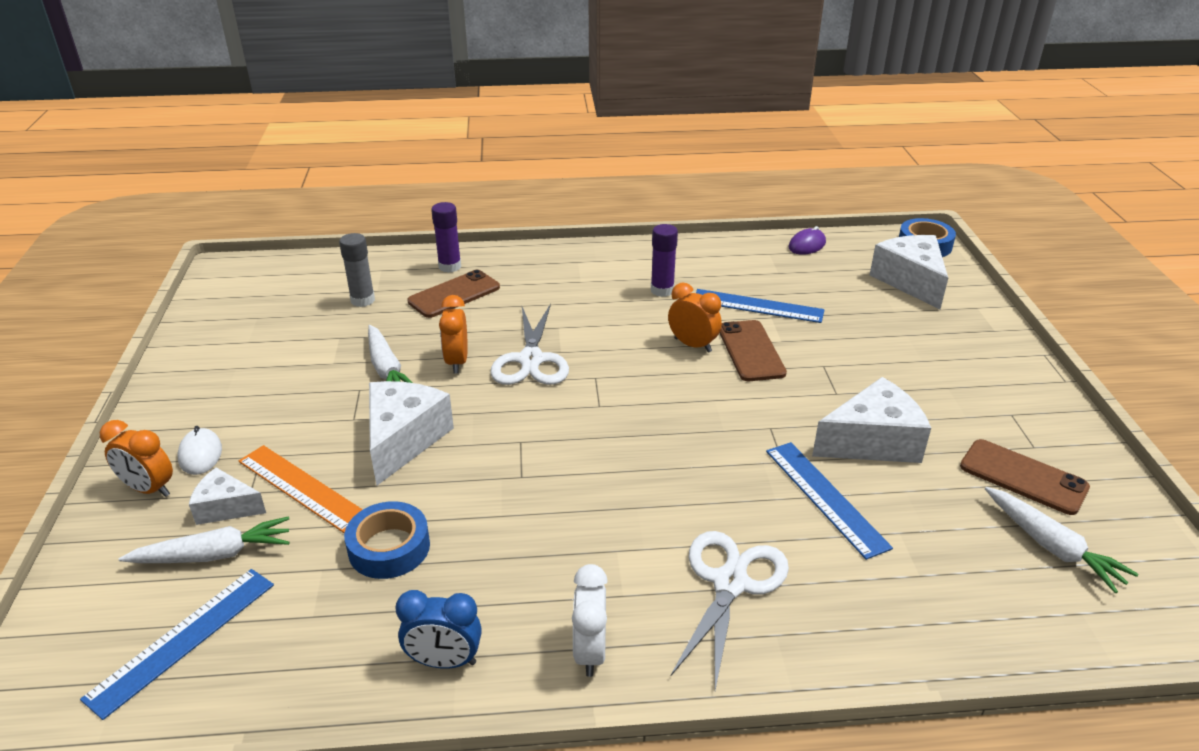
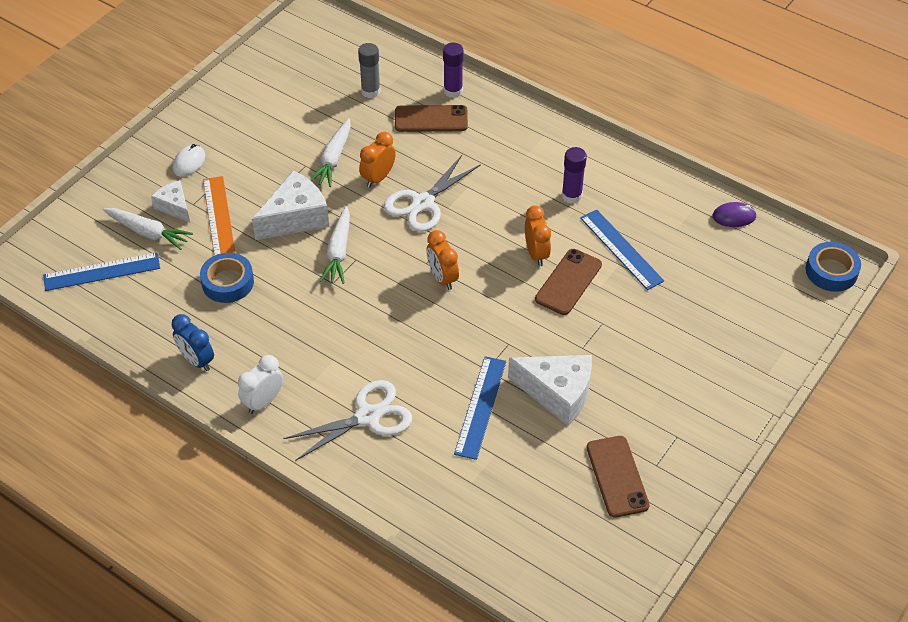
camera: 40 degrees right, 15 degrees up
orange clock [100,420,173,497] -> orange clock moved to [427,230,459,290]
white cheese [870,235,948,309] -> none
white carrot [985,487,1138,593] -> white carrot moved to [320,206,350,284]

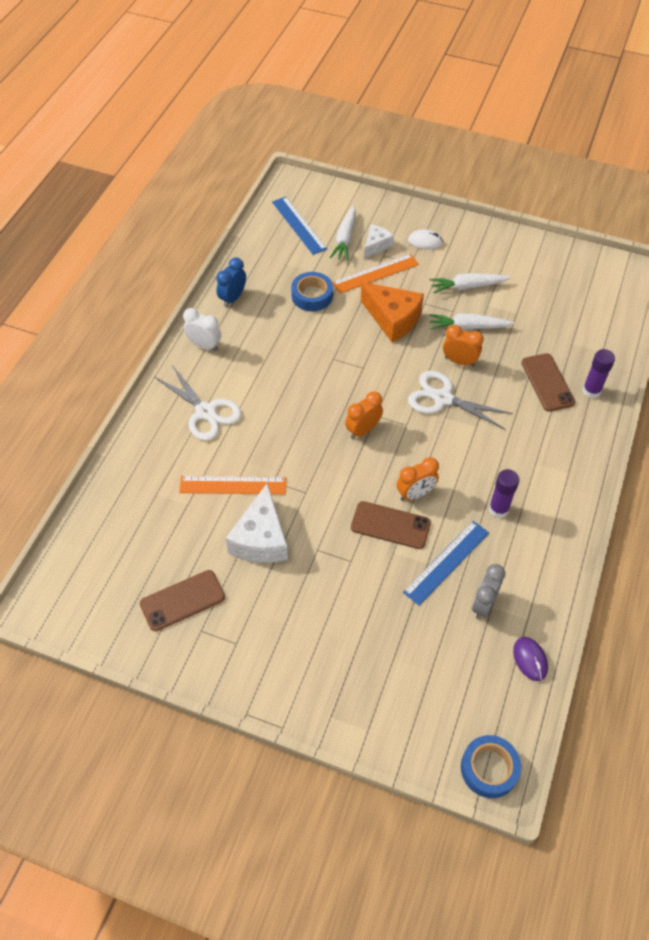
camera: 75 degrees right, 5 degrees up
white cheese [252,171,329,240] -> orange cheese [361,282,424,342]
white carrot [320,206,350,284] -> white carrot moved to [429,273,511,293]
grey glue stick [358,43,381,98] -> none
blue ruler [454,356,506,460] -> orange ruler [179,476,286,494]
none -> grey clock [472,564,505,619]

